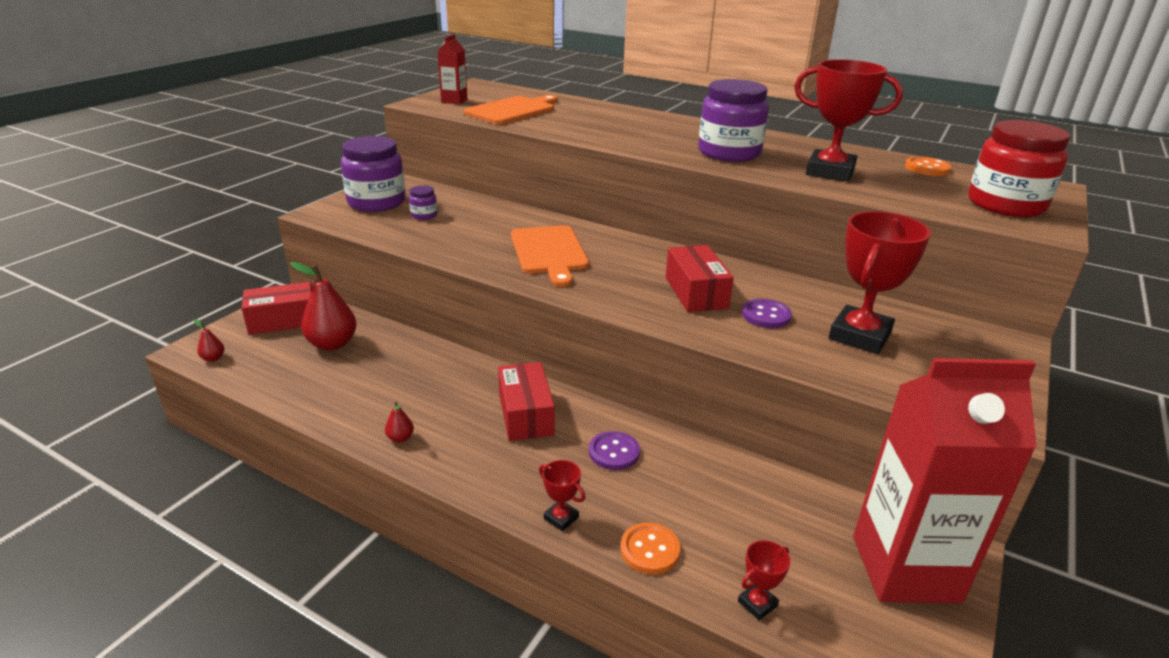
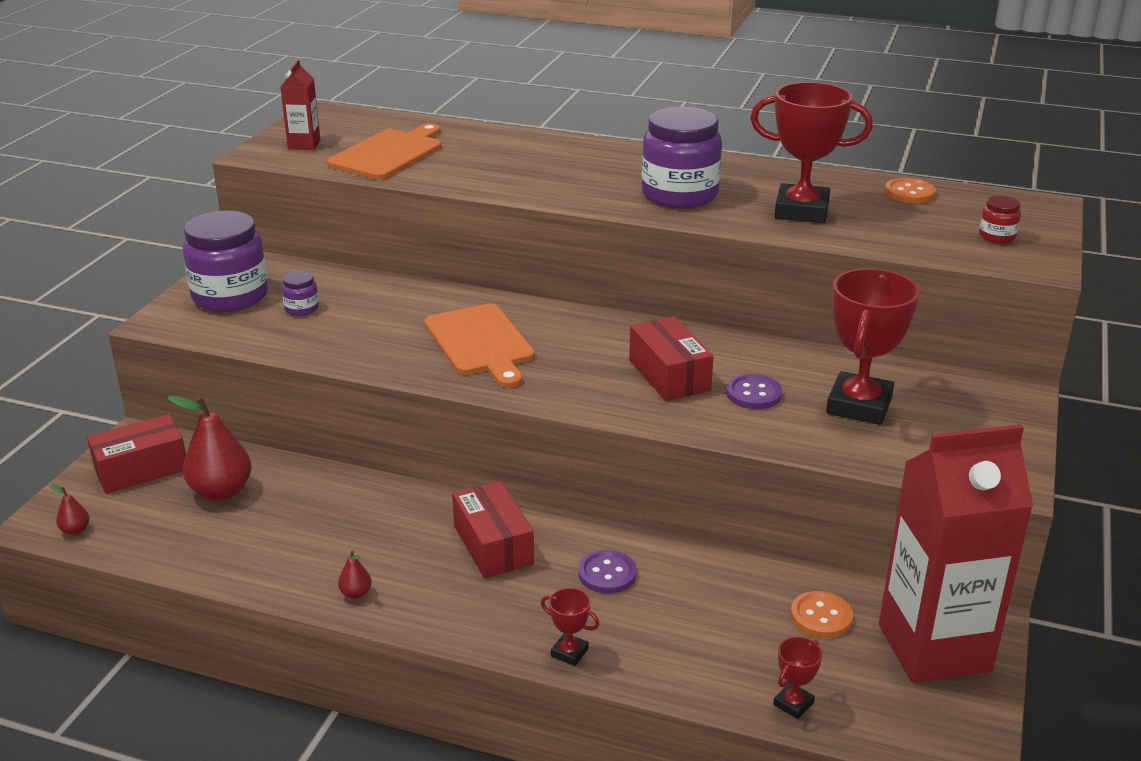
camera: 10 degrees left, 0 degrees up
orange button [620,523,681,574] -> orange button moved to [791,591,853,638]
red jar [968,120,1070,217] -> red jar [979,195,1021,243], size x0.44

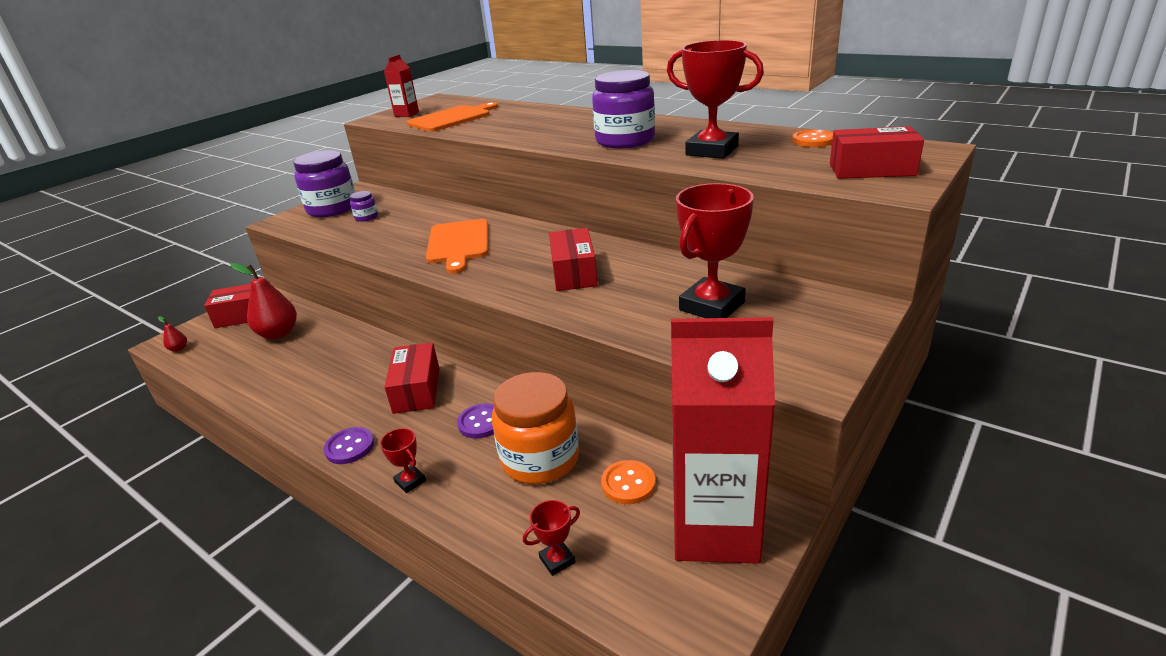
camera: 20 degrees right, 0 degrees up
red pear [338,550,372,599] -> none
purple button [726,374,782,409] -> purple button moved to [324,427,374,464]
red jar [979,195,1021,243] -> red box [830,126,924,179]
none -> orange jar [492,372,579,484]

